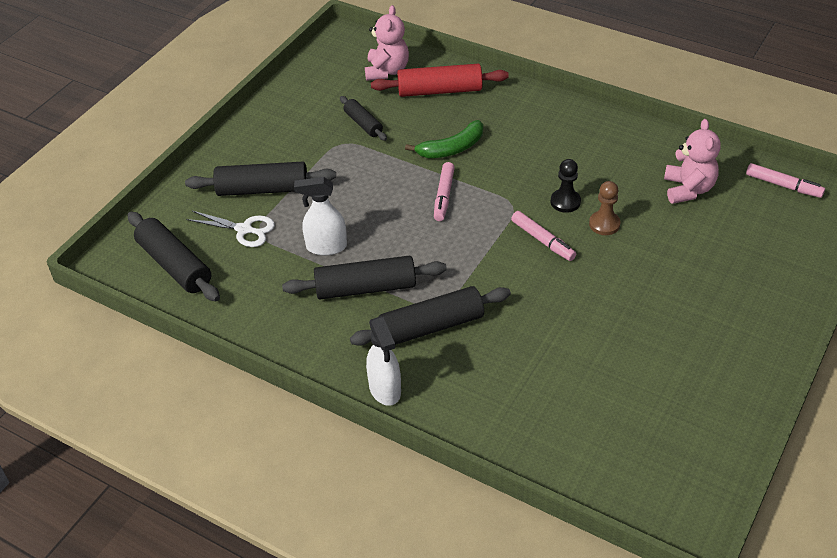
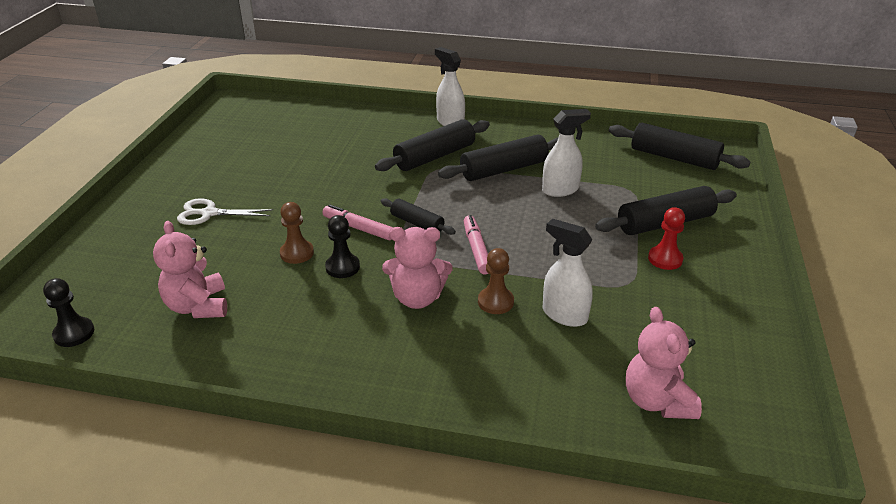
camera: 160 degrees right, 10 degrees down
white scissors [186,211,275,247] -> white scissors moved to [177,198,273,225]
black rolling pin [340,96,387,141] -> black rolling pin moved to [381,198,456,235]
red rolling pin [371,64,509,97] -> none
green banana [405,120,483,158] -> brown pawn [478,248,514,314]
pink marker [746,163,825,198] -> black pawn [43,278,94,347]
none -> pink teddy bear [382,227,452,309]
none -> white spray bottle [542,219,593,327]
none -> red pawn [648,207,685,270]

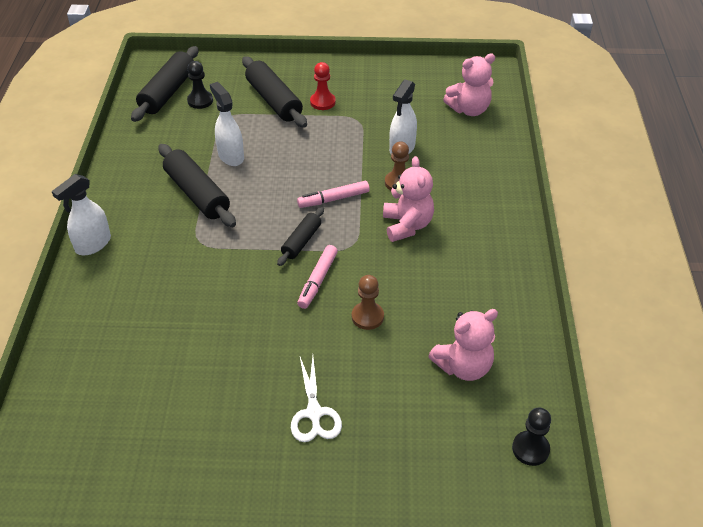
camera: 100 degrees left, 10 degrees up
black pawn [325,215,360,278] -> black pawn moved to [187,61,213,109]
black rolling pin [375,119,490,171] -> none

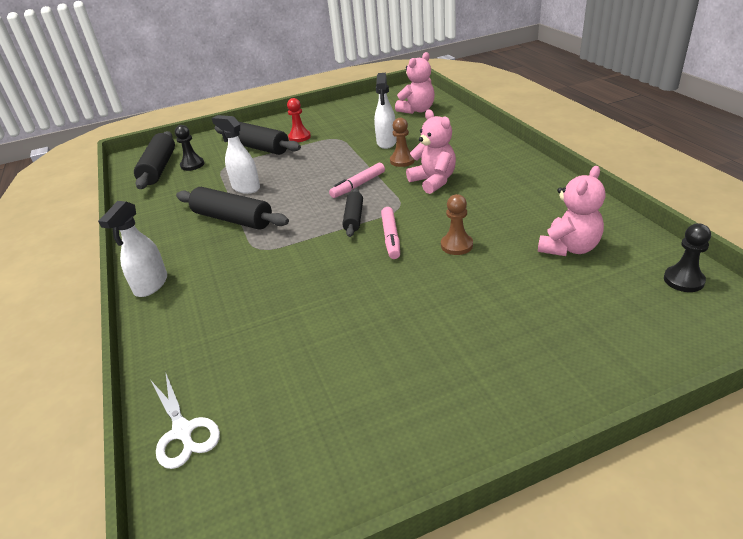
camera: 20 degrees left, 10 degrees down
white scissors [291,357,342,442] -> white scissors moved to [151,372,220,469]

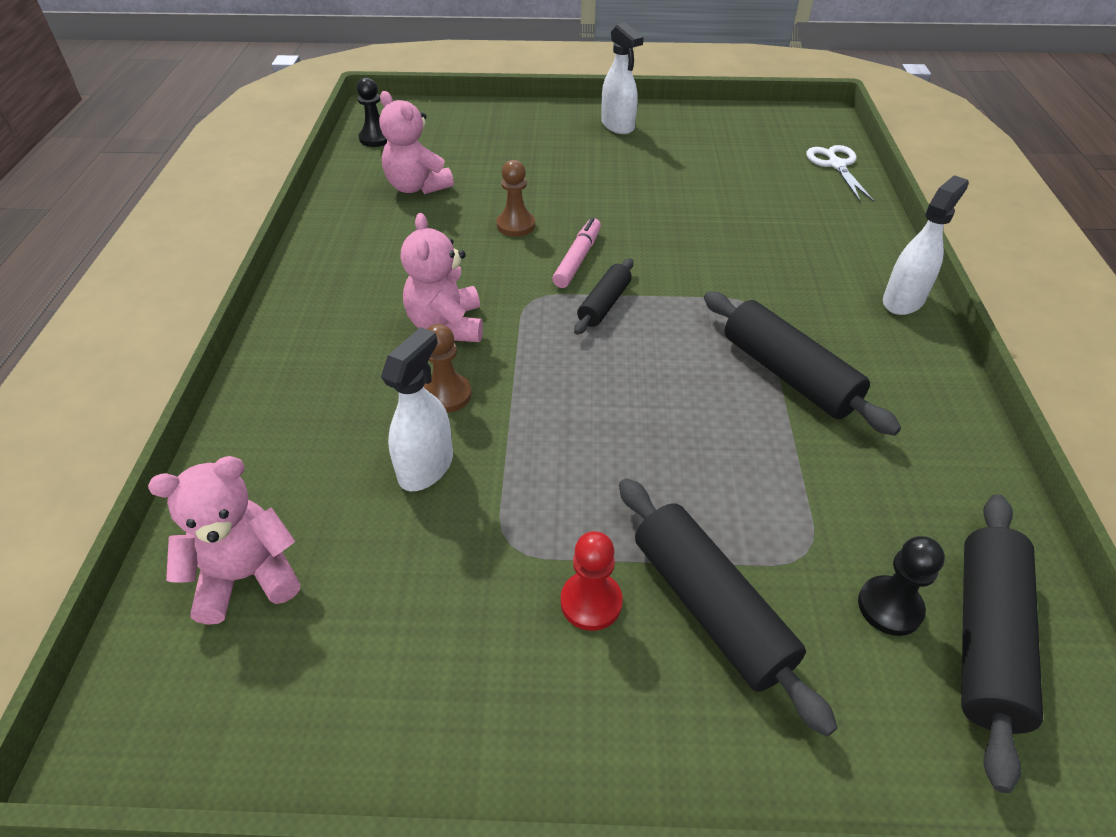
camera: 160 degrees left, 10 degrees up
white spray bottle [212,115,260,194] -> white spray bottle moved to [601,22,643,134]
pink marker [329,163,385,198] -> none
pink teddy bear [538,166,605,256] -> pink teddy bear turned 105 degrees counterclockwise [379,91,454,194]

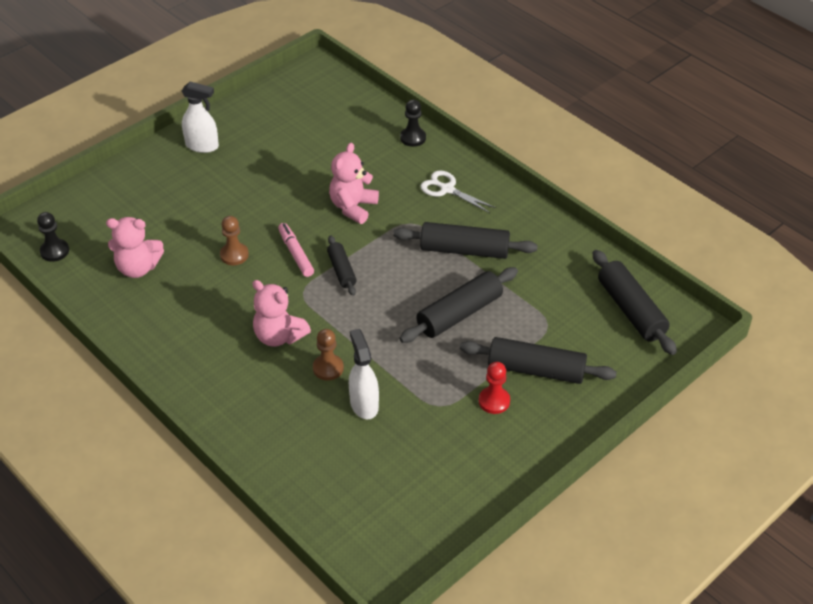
camera: 45 degrees left, 0 degrees up
pink teddy bear [148,456,300,625] -> pink teddy bear moved to [329,143,379,224]
white scissors [806,145,874,202] -> white scissors moved to [420,170,496,213]
black pawn [858,536,945,636] -> black pawn moved to [400,100,426,147]
white spray bottle [883,175,969,315] -> none
none -> black rolling pin [399,267,518,343]

